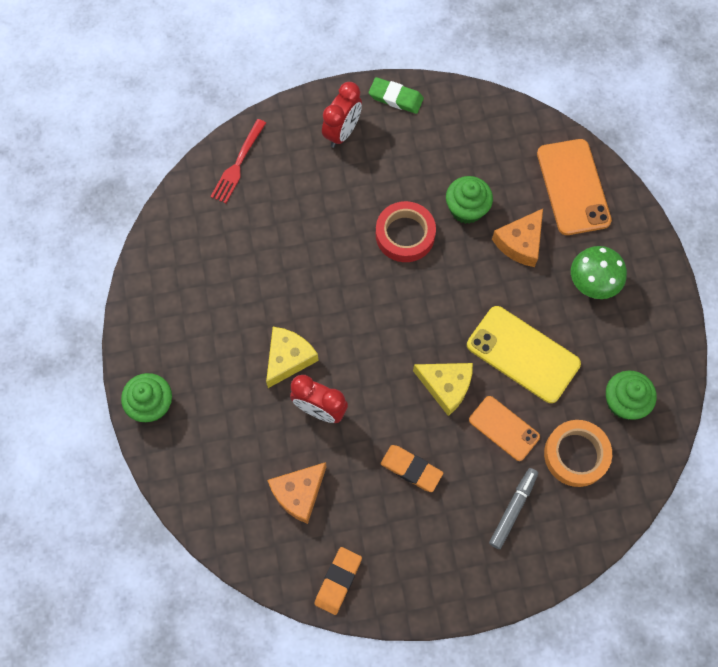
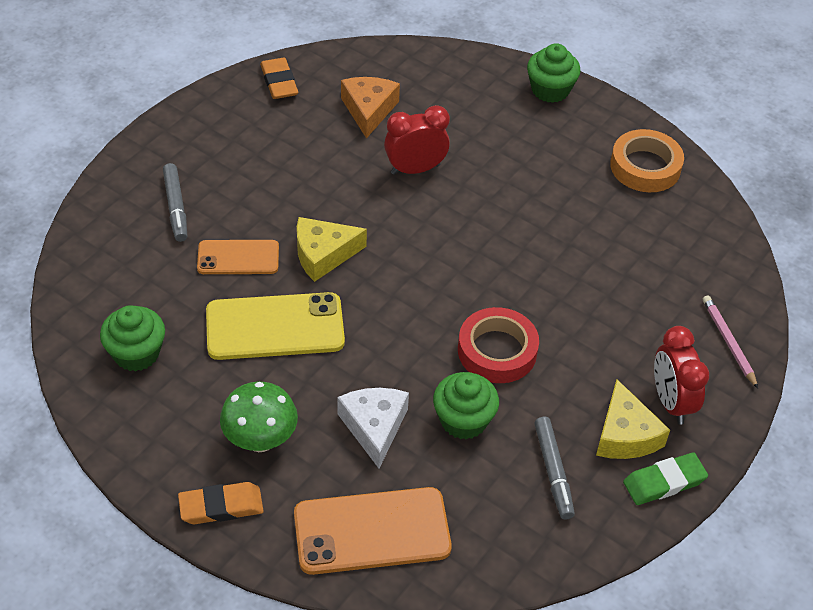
camera: 135 degrees right, 20 degrees down
red fork [210,119,266,203] -> none
yellow cheese [266,327,319,388] -> yellow cheese moved to [596,379,670,459]
orange eraser [380,445,443,492] -> orange eraser moved to [178,482,264,524]
orange cheese [492,209,543,267] -> white cheese [337,388,409,468]
orange phone [537,139,612,235] -> orange phone turned 45 degrees counterclockwise [294,487,452,575]
orange tape [544,420,612,487] -> orange tape moved to [610,129,684,192]
none -> grey marker [534,417,575,519]
none -> pink pencil [703,296,758,389]

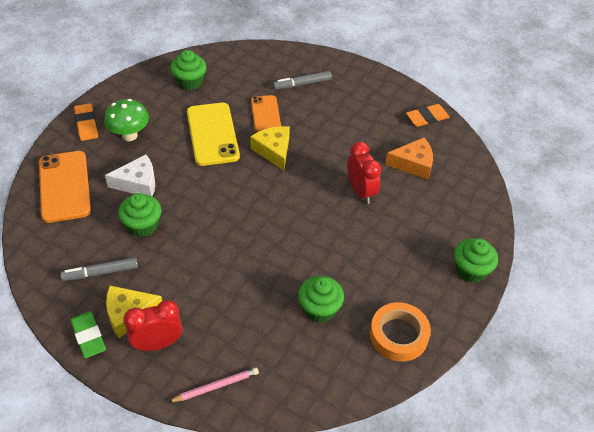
camera: 85 degrees right, 0 degrees up
red tape [458,307,539,383] -> none
none -> green cupcake [298,276,344,322]

